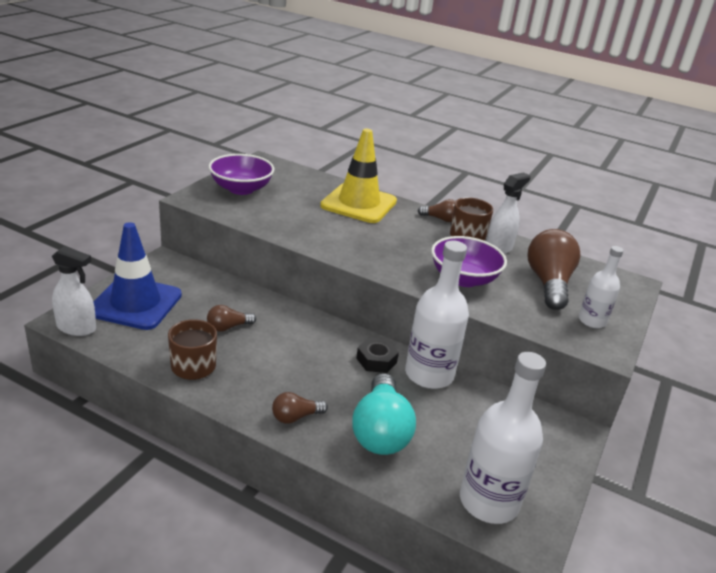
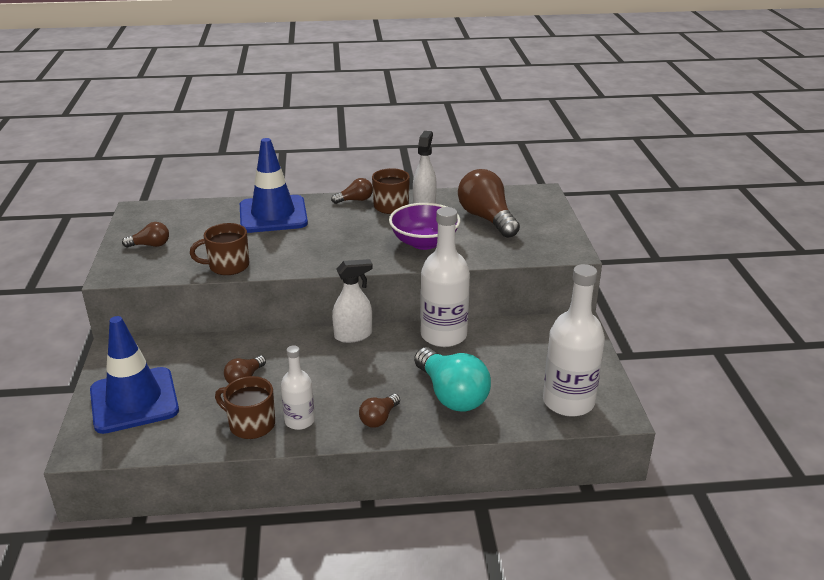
camera: 30 degrees left, 0 degrees up
white spray bottle [52,246,96,336] -> white spray bottle moved to [332,259,373,343]
purple bowl [208,154,275,195] -> brown light bulb [122,222,169,247]
yellow traffic cone [320,129,397,223] -> blue traffic cone [240,138,308,233]
black nut [356,338,399,373] -> none
white bottle [579,246,624,328] -> white bottle moved to [281,345,315,430]
none -> brown mug [190,223,249,275]

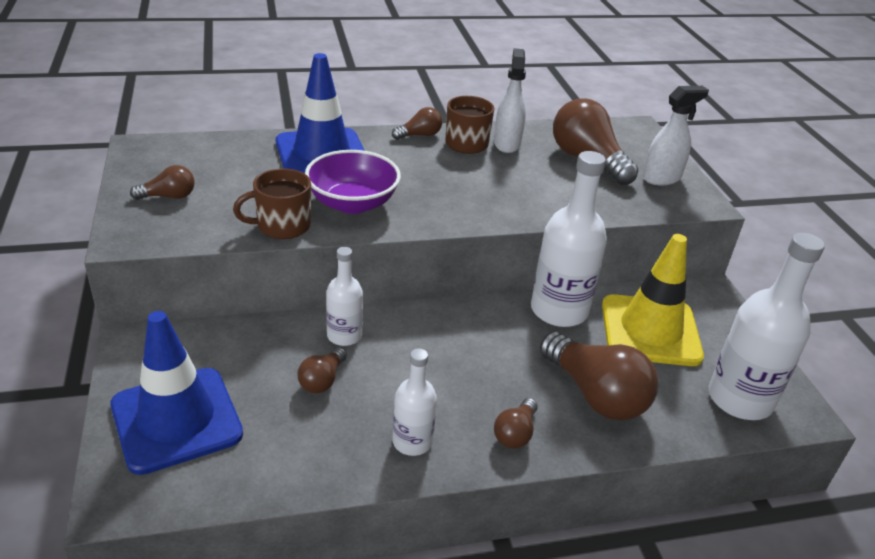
camera: 10 degrees left, 5 degrees up
brown mug [215,376,275,439] -> none
white spray bottle [332,259,373,343] -> white spray bottle moved to [643,86,709,185]
purple bowl [389,203,460,250] -> purple bowl moved to [305,150,401,214]
turquoise light bulb [414,347,491,412] -> brown light bulb [540,332,658,421]
none -> white bottle [326,247,363,346]
none -> yellow traffic cone [602,234,704,366]

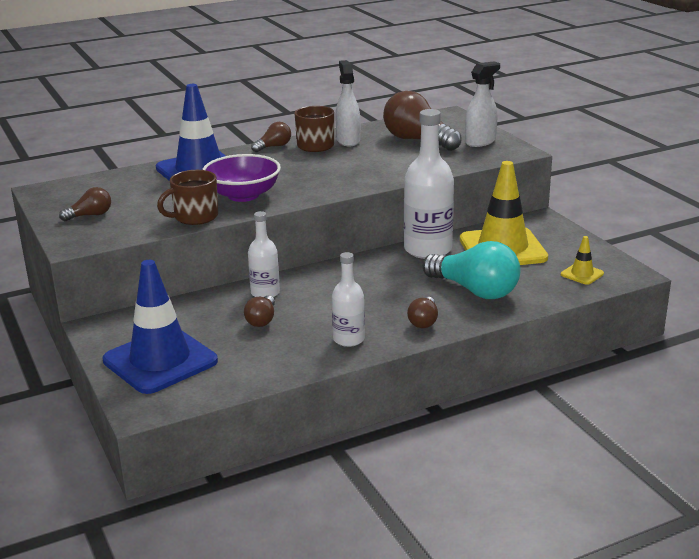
camera: 10 degrees left, 10 degrees down
brown light bulb [540,332,658,421] -> turquoise light bulb [423,241,521,299]
white bottle [708,233,825,420] -> yellow traffic cone [561,236,604,285]

